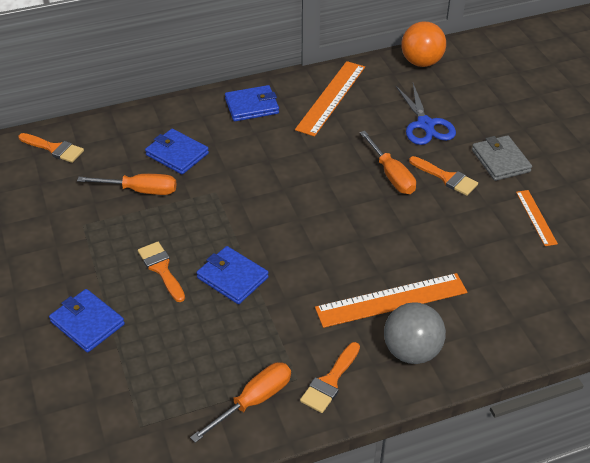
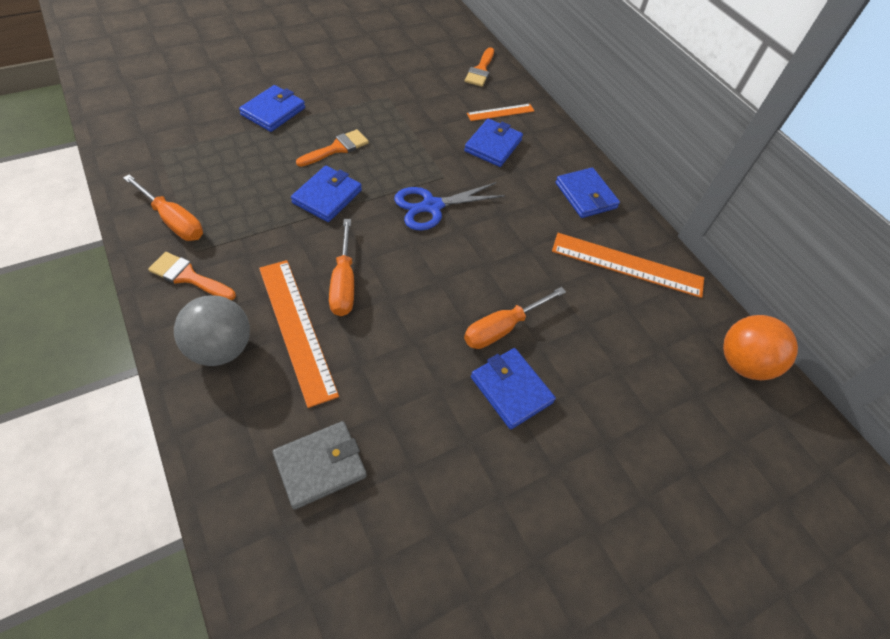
camera: 75 degrees right, 10 degrees up
orange screwdriver [77,174,177,195] -> orange screwdriver moved to [329,219,354,316]
blue scissors [396,83,456,145] -> blue scissors moved to [394,182,505,230]
orange brush [409,156,478,196] -> blue wallet [471,348,556,429]
grey wallet [472,135,532,181] -> grey wallet moved to [273,421,367,510]
orange ruler [516,190,558,246] -> orange ruler moved to [467,104,534,121]

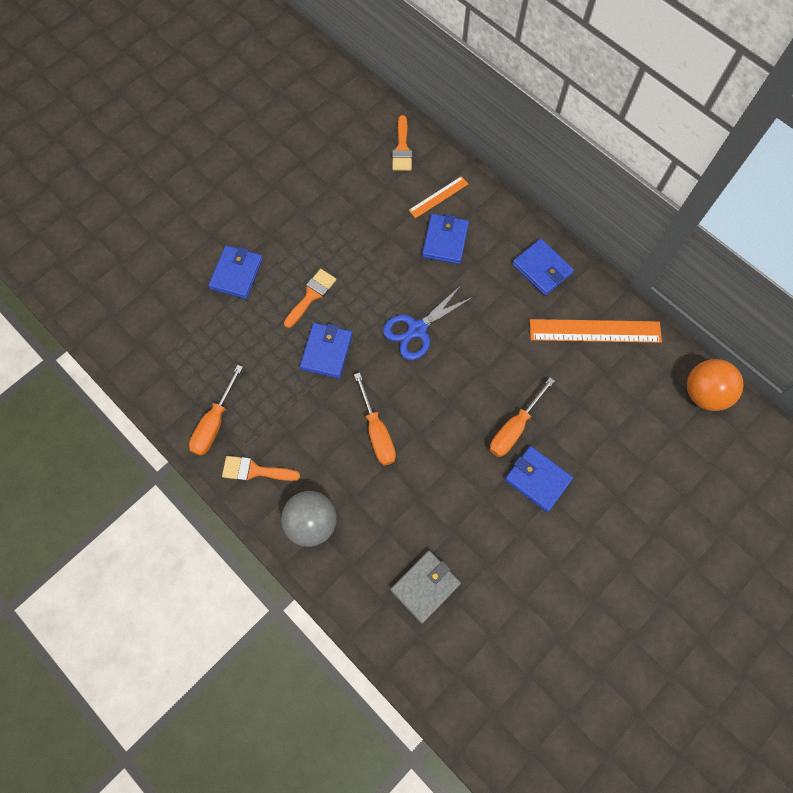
camera: 10 degrees left, 15 degrees up
orange screwdriver [123,174,203,241] -> orange screwdriver turned 90 degrees clockwise [189,365,243,456]
orange ruler [259,260,339,408] -> none

